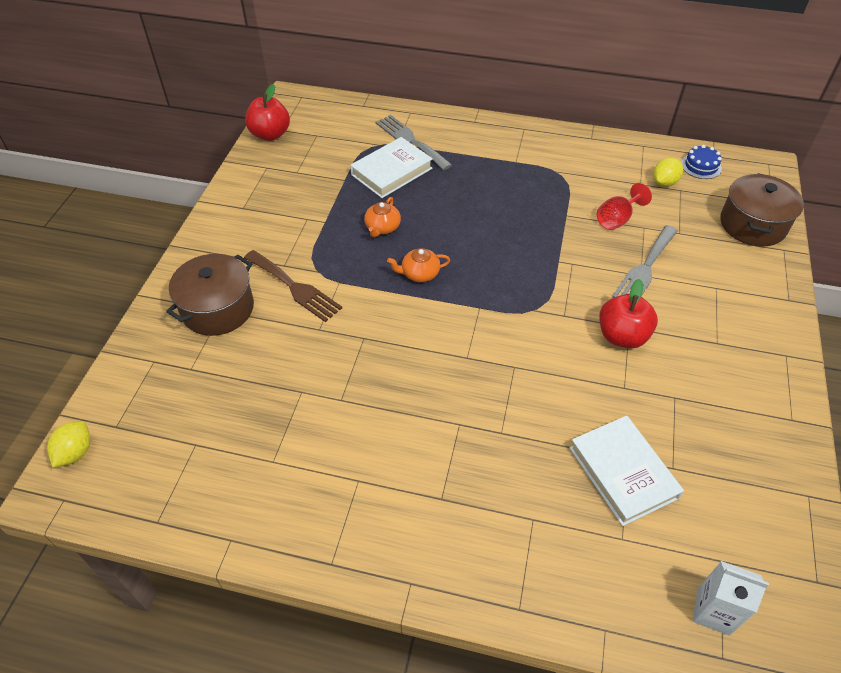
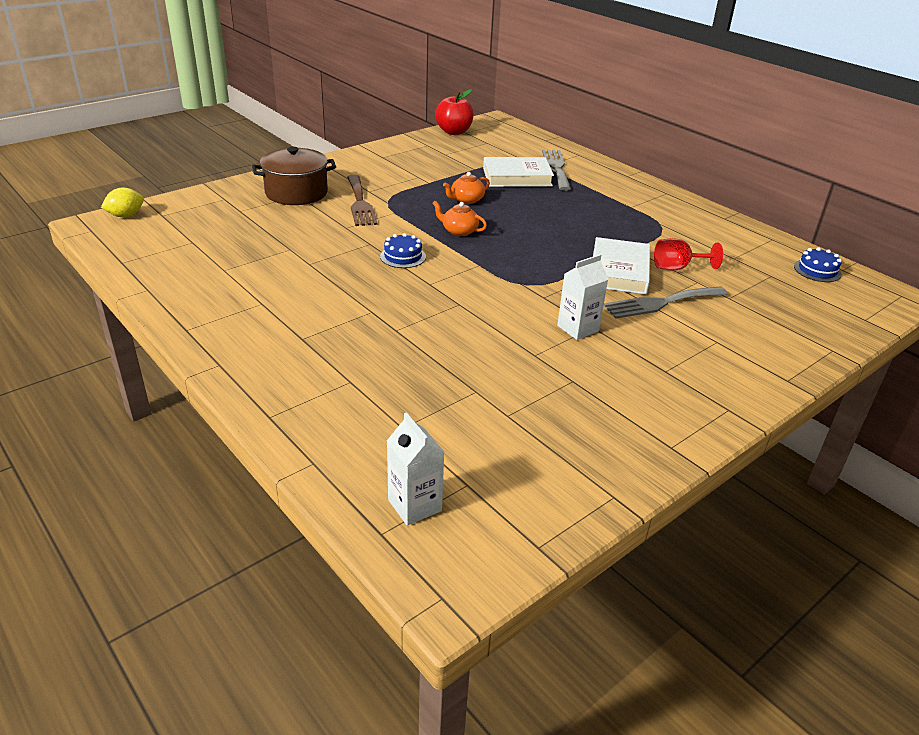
camera: 35 degrees right, 15 degrees down
white book [570,416,684,526] -> white book moved to [593,237,650,295]
red apple [599,279,658,348] -> white carton [557,254,608,340]
yellow lemon [653,158,683,187] -> none
brown pot [720,173,804,247] -> none
none -> blue cake [380,233,426,268]

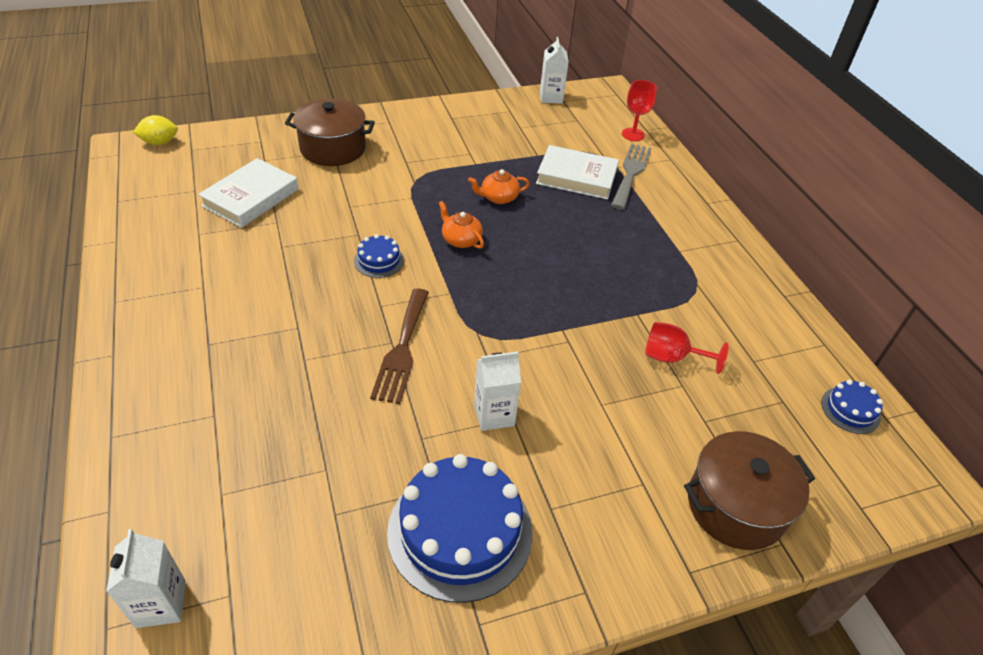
camera: 20 degrees right, 10 degrees up
brown fork [347,175,378,226] -> brown fork moved to [370,289,429,404]
red apple [435,89,474,135] -> white carton [540,37,569,104]
white book [593,237,650,295] -> white book moved to [198,158,299,228]
grey fork [604,286,728,319] -> none
none -> blue cake [387,454,533,603]
none -> red goblet [622,80,657,141]
none -> brown pot [684,431,815,550]

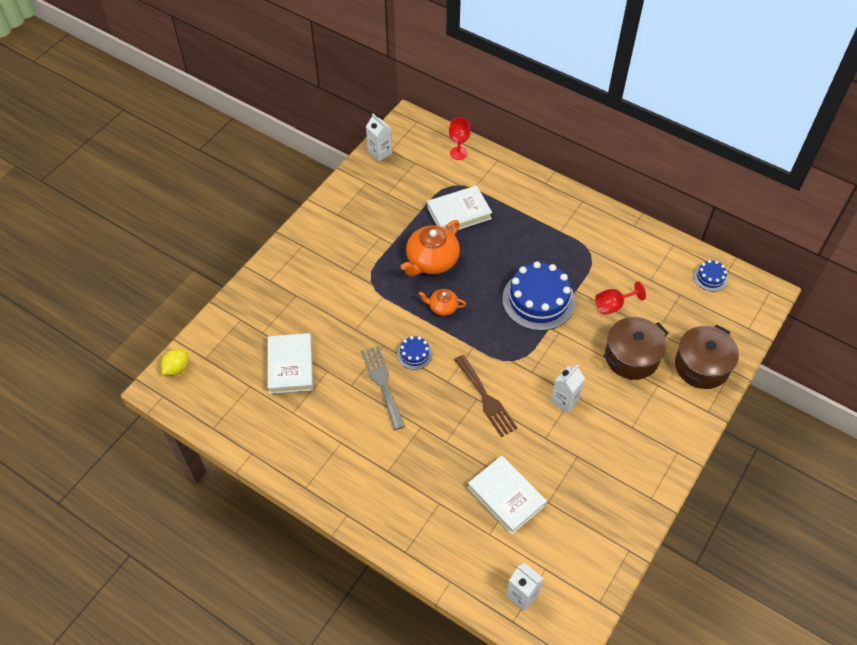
camera: 35 degrees left, 10 degrees up
brown pot [285,98,375,166] -> brown pot moved to [603,317,668,380]
blue cake [387,454,533,603] -> blue cake moved to [502,261,575,331]
orange teapot [468,169,529,204] -> orange teapot [401,220,460,276], size x1.89
grey fork [611,143,652,210] -> grey fork moved to [361,346,405,430]
none -> white book [468,456,547,534]

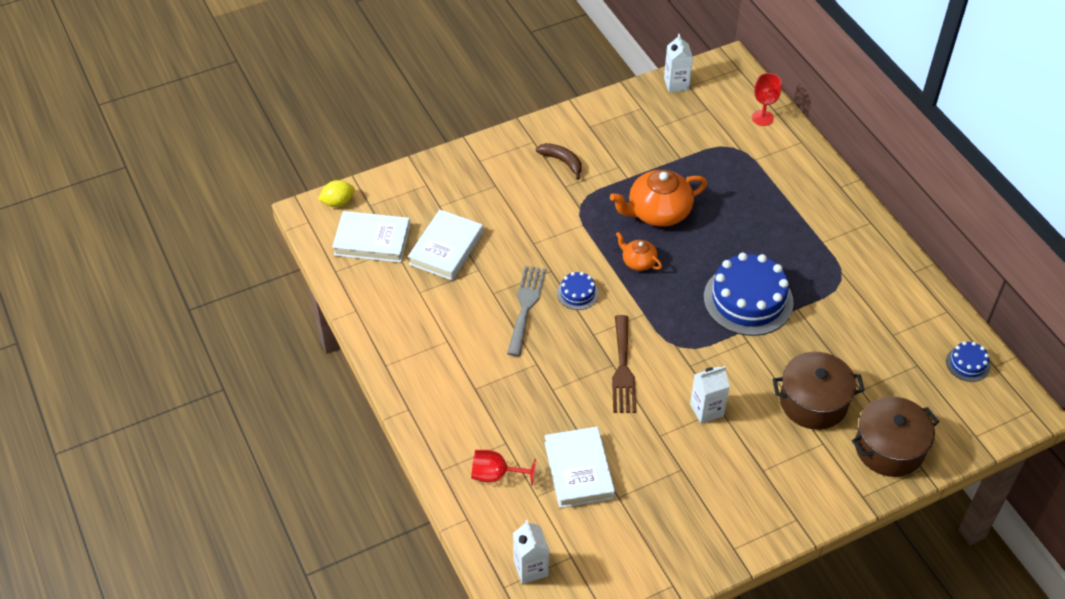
camera: 30 degrees right, 5 degrees down
white book [427,185,492,232] -> white book moved to [332,211,410,263]
red goblet [595,281,646,315] -> red goblet moved to [471,450,536,486]
none -> brown banana [536,143,582,180]

